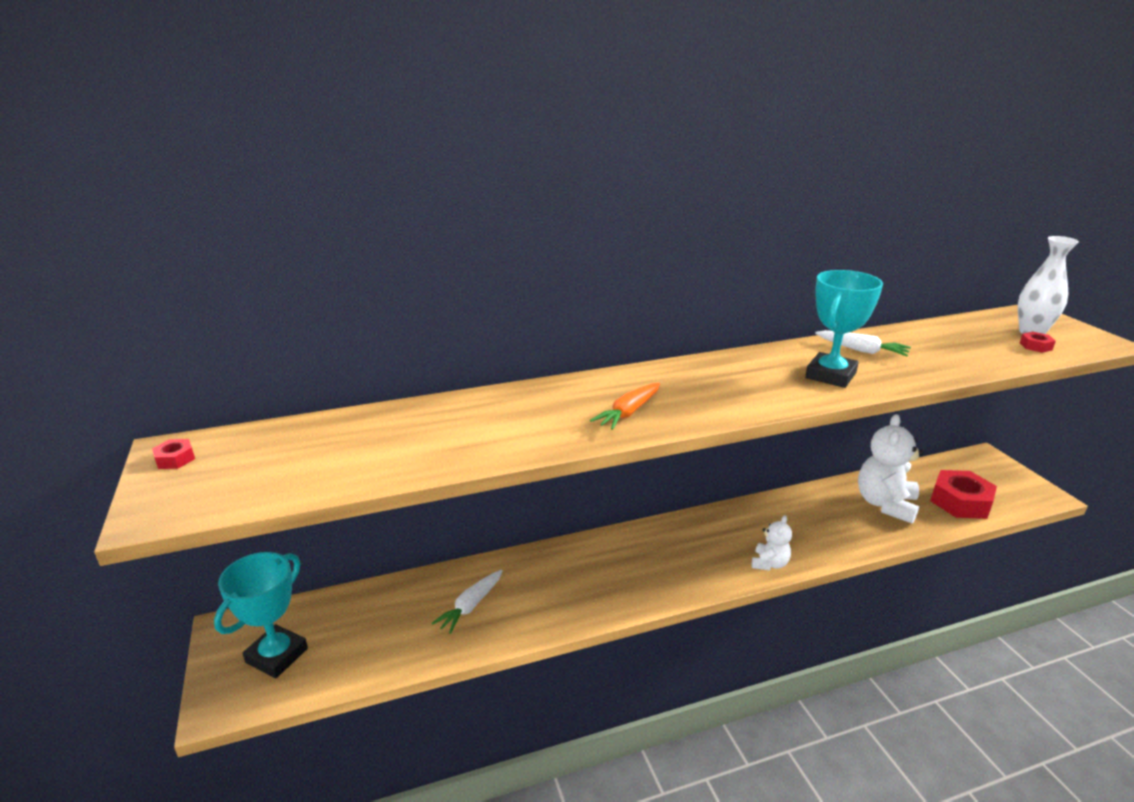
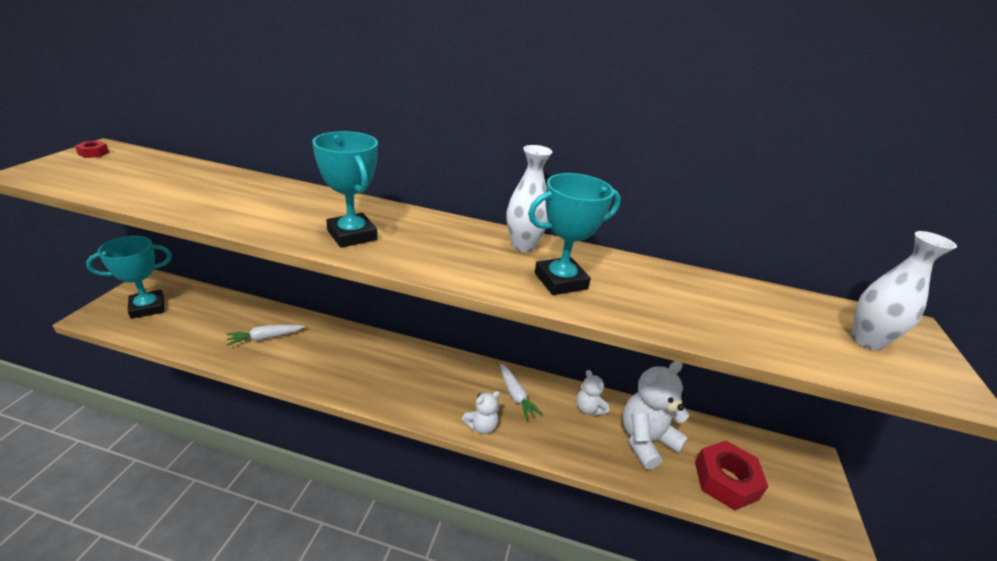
camera: 30 degrees right, 5 degrees up
orange carrot [590,383,660,430] -> turquoise trophy [312,131,378,248]
white carrot [815,330,911,356] -> white carrot moved to [500,364,543,421]
red nut [1020,332,1056,353] -> none
none -> white vase [507,145,552,252]
none -> white teddy bear [576,370,609,416]

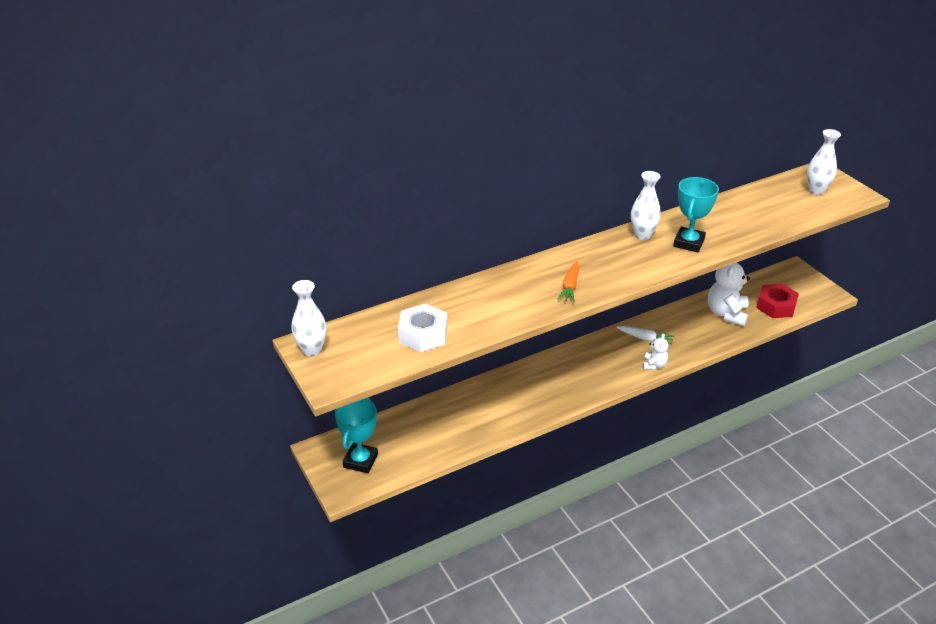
camera: 40 degrees left, 5 degrees up
red nut [75,141,109,158] -> white vase [291,280,326,356]
white carrot [226,325,305,346] -> none
turquoise trophy [312,131,378,248] -> orange carrot [558,261,579,302]
white teddy bear [576,370,609,416] -> none
none -> white nut [398,304,447,352]

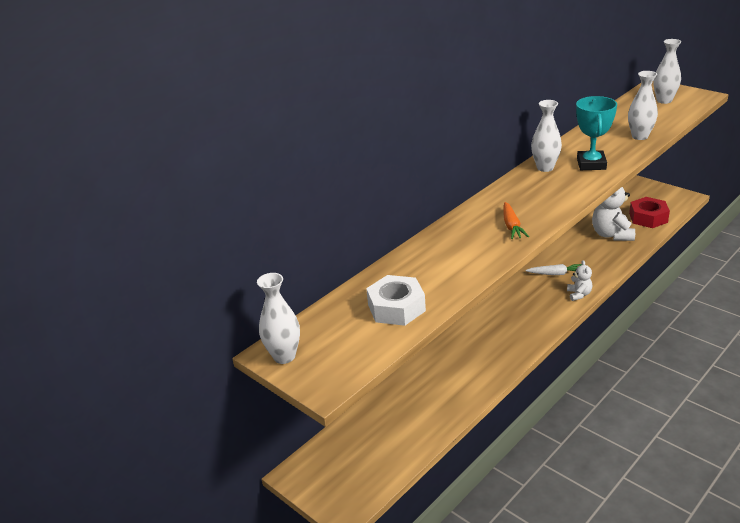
camera: 15 degrees left, 5 degrees down
turquoise trophy [335,398,378,473] -> none
none -> white vase [628,71,658,140]

